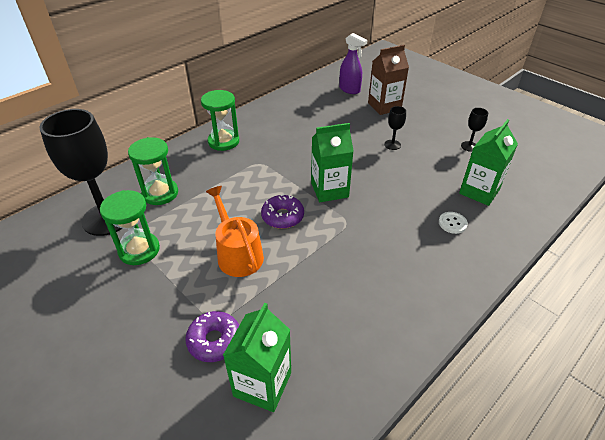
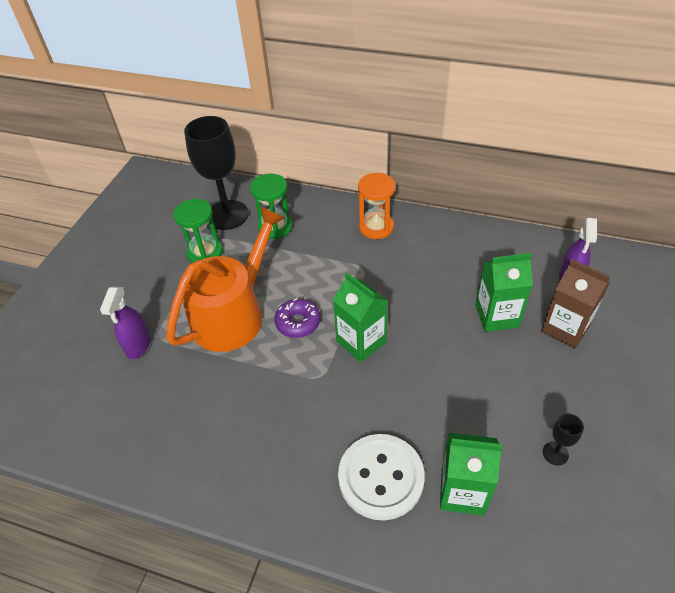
camera: 65 degrees right, 5 degrees up
purple donut [185,311,239,362] -> purple spray bottle [100,287,150,359]
green hourglass [201,90,239,151] -> orange hourglass [358,173,396,239]
orange watering can [206,186,264,277] -> orange watering can [166,206,286,352], size x1.63
green carton [223,303,291,412] -> green carton moved to [475,253,533,332]
black goblet [384,106,406,150] -> none
white button [439,212,468,234] -> white button [338,434,425,521], size x2.40

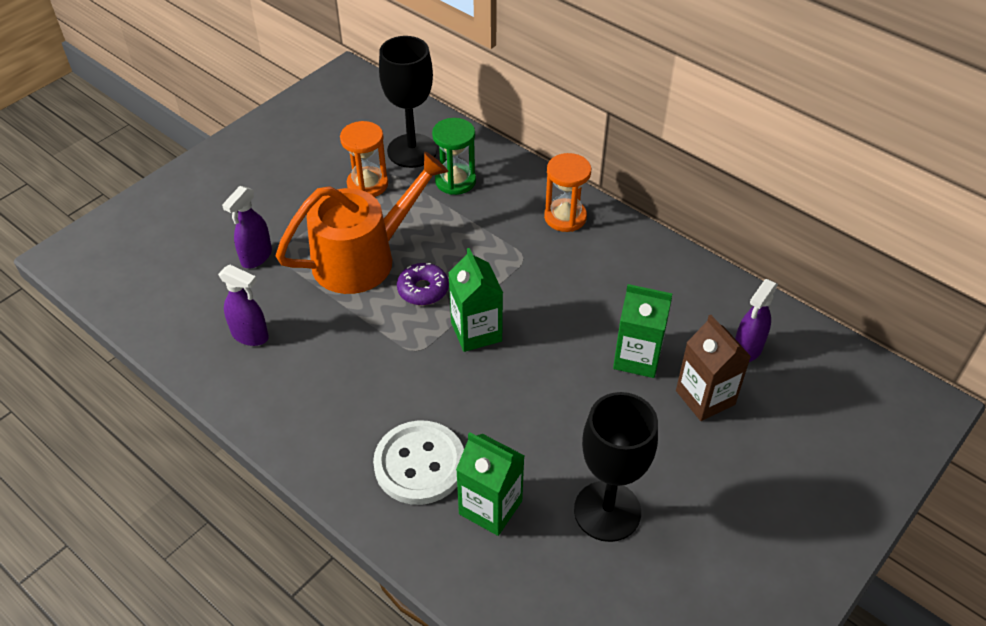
camera: 20 degrees right, 0 degrees up
green hourglass [173,199,223,263] -> orange hourglass [340,121,388,197]
black goblet [543,414,584,466] -> black goblet [574,392,658,542], size x2.38
none -> purple spray bottle [218,264,269,346]

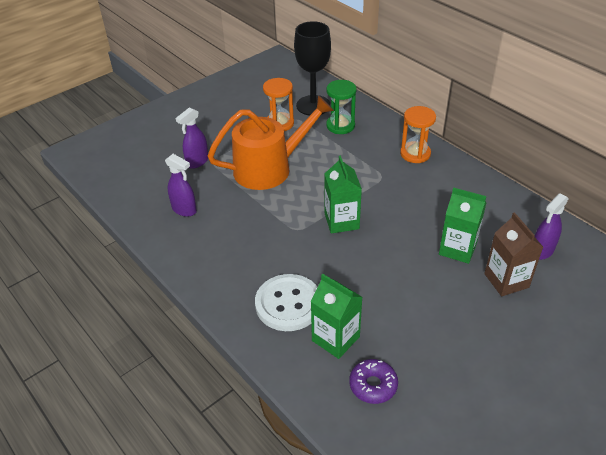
camera: 10 degrees right, 5 degrees down
purple donut [397,263,449,305] -> purple donut moved to [349,359,398,404]
black goblet [574,392,658,542] -> none

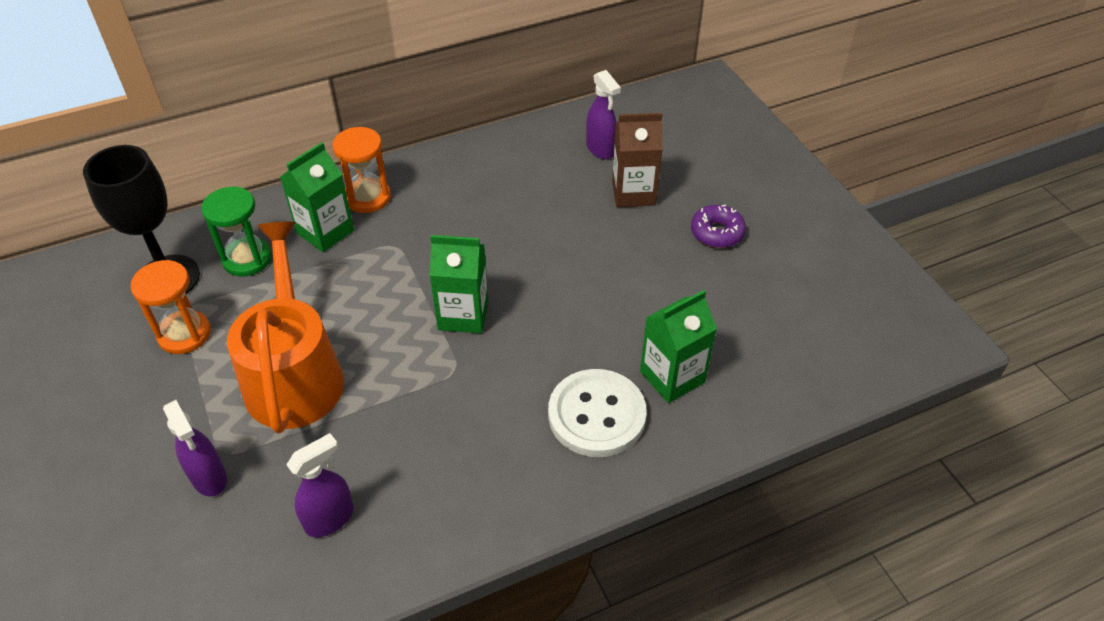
camera: 75 degrees left, 5 degrees up
purple donut [349,359,398,404] -> purple donut moved to [691,204,746,248]
green carton [439,187,487,264] -> green carton moved to [280,142,354,252]

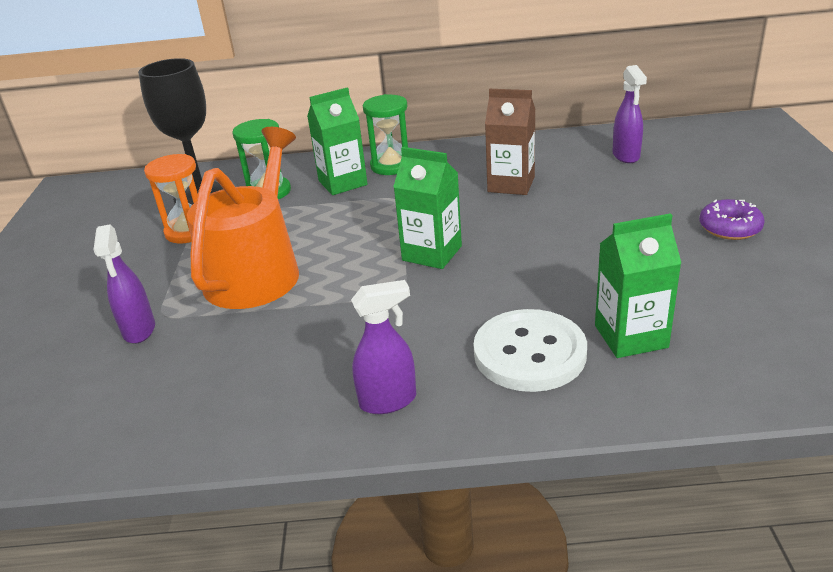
camera: 25 degrees right, 15 degrees down
purple spray bottle [286,433,354,537] -> purple spray bottle moved to [351,280,416,414]
orange hourglass [332,127,391,213] -> green hourglass [363,94,408,175]
brown carton [612,113,663,207] -> brown carton moved to [485,89,536,195]

